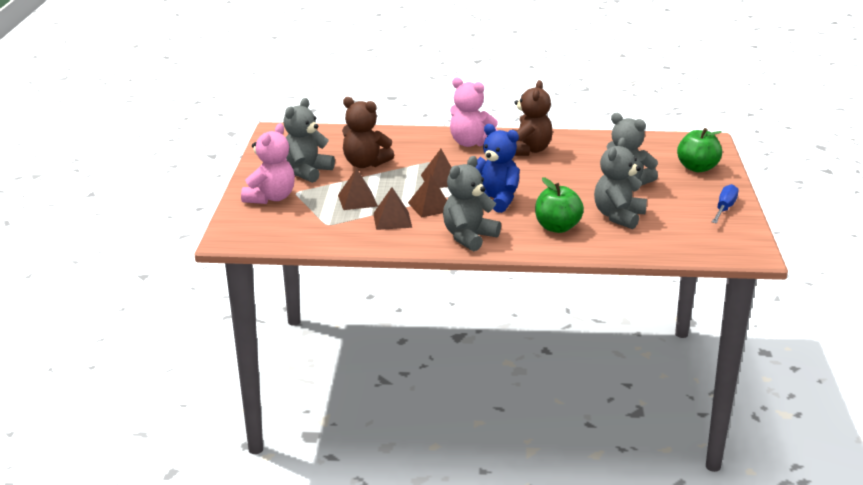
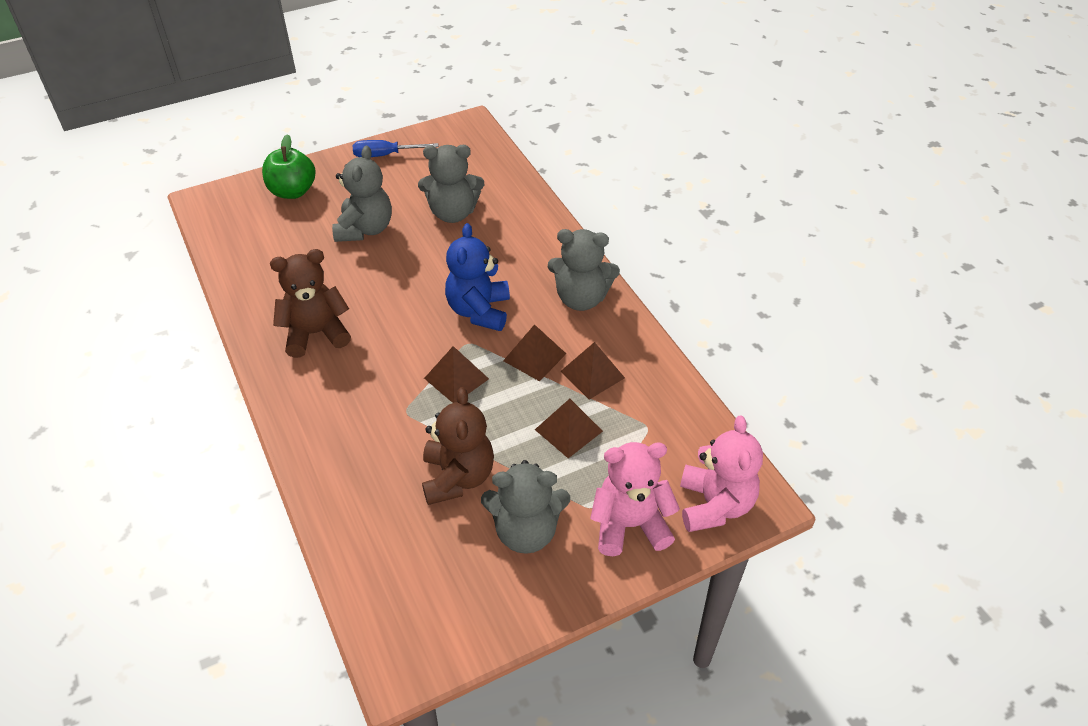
camera: 120 degrees left, 20 degrees up
pink teddy bear [450,77,498,147] -> pink teddy bear moved to [680,416,763,532]
green apple [535,177,584,233] -> none

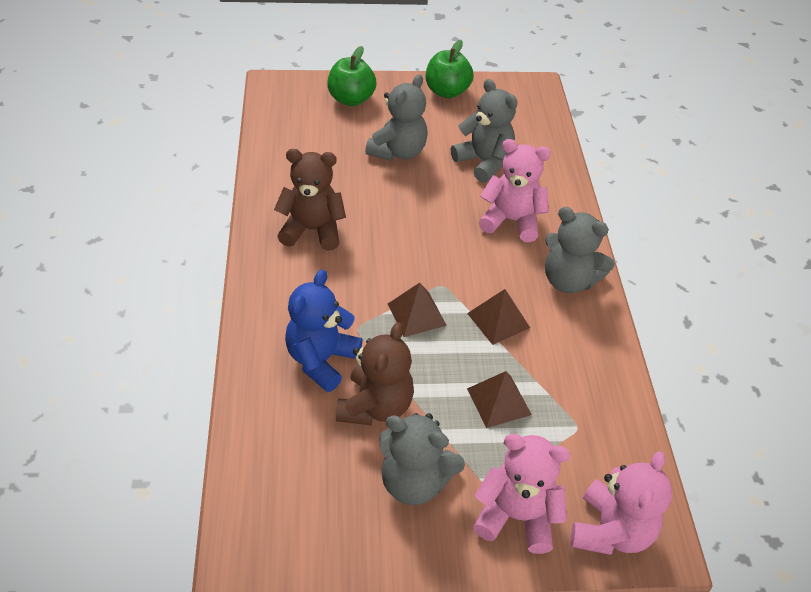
camera: 20 degrees right, 0 degrees up
blue screwdriver [353,140,438,157] -> green apple [426,40,474,98]
grey teddy bear [418,145,484,223] -> grey teddy bear turned 150 degrees counterclockwise [451,79,518,183]
blue teddy bear [445,223,510,331] -> blue teddy bear moved to [285,270,362,392]
brown pyramid [560,342,625,400] -> none
none -> pink teddy bear [479,139,551,242]

